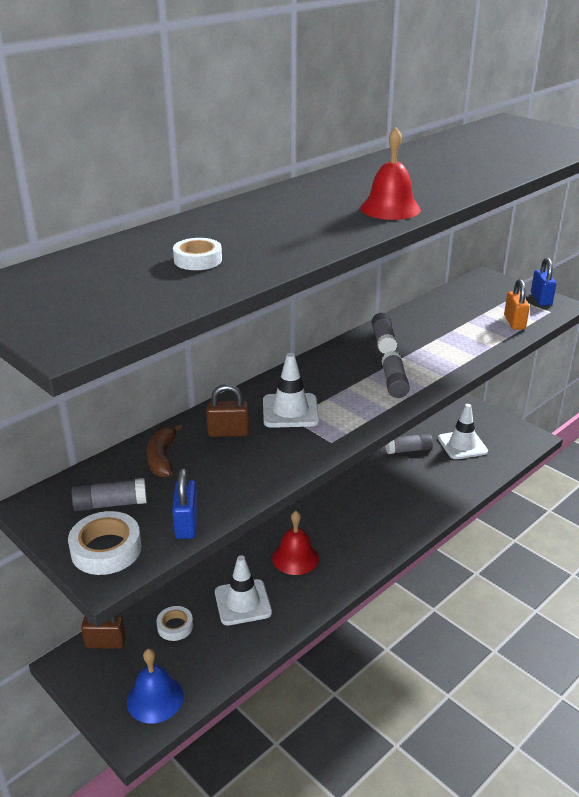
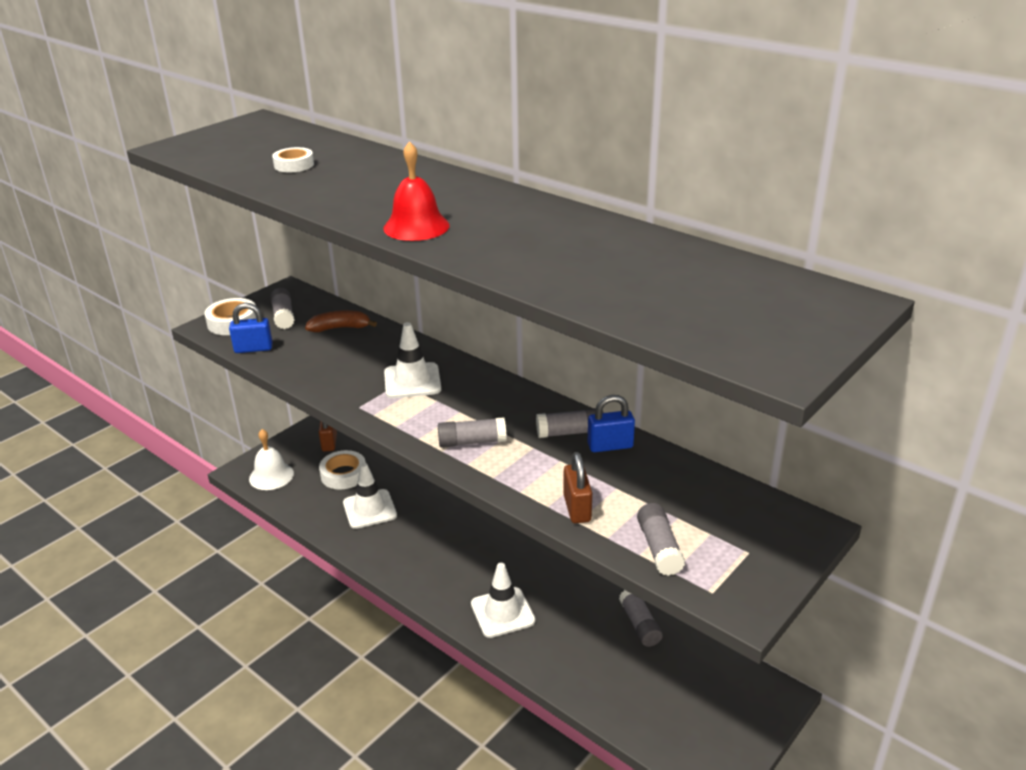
camera: 85 degrees right, 0 degrees up
blue bell [127,649,184,724] -> white bell [249,429,294,490]
white tape [156,606,193,641] -> white tape [319,450,366,490], size x1.50
brown padlock [206,384,250,437] -> brown padlock moved to [563,452,592,523]
red bell [272,511,319,575] -> none
white traffic cone [438,404,488,459] -> white traffic cone moved to [471,563,535,638]
orange padlock [504,279,530,330] -> grey glue stick [637,503,685,576]
blue padlock [531,258,556,306] -> blue padlock moved to [588,395,635,452]

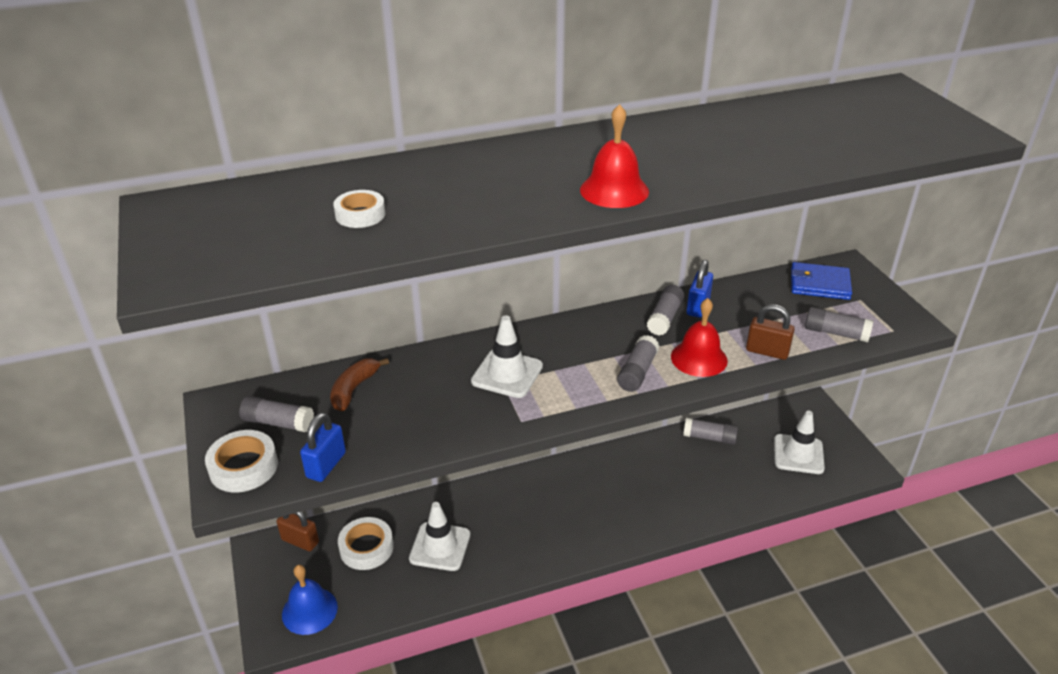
camera: 60 degrees left, 5 degrees up
white bell [249,429,294,490] -> blue bell [282,565,338,635]
white traffic cone [471,563,535,638] -> white traffic cone moved to [774,411,825,474]
none -> red bell [671,298,728,377]
none -> blue wallet [791,262,852,300]

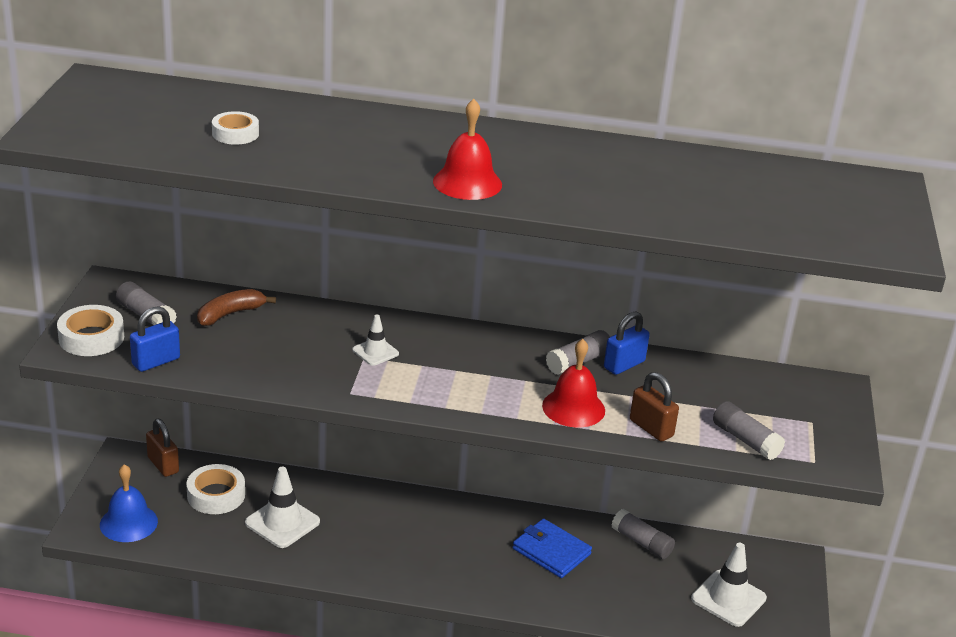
camera: 25 degrees right, 5 degrees down
white traffic cone [471,315,543,398] -> white traffic cone [352,315,399,366], size x0.58
grey glue stick [617,335,659,392] -> none
blue wallet [791,262,852,300] -> blue wallet moved to [513,518,592,578]

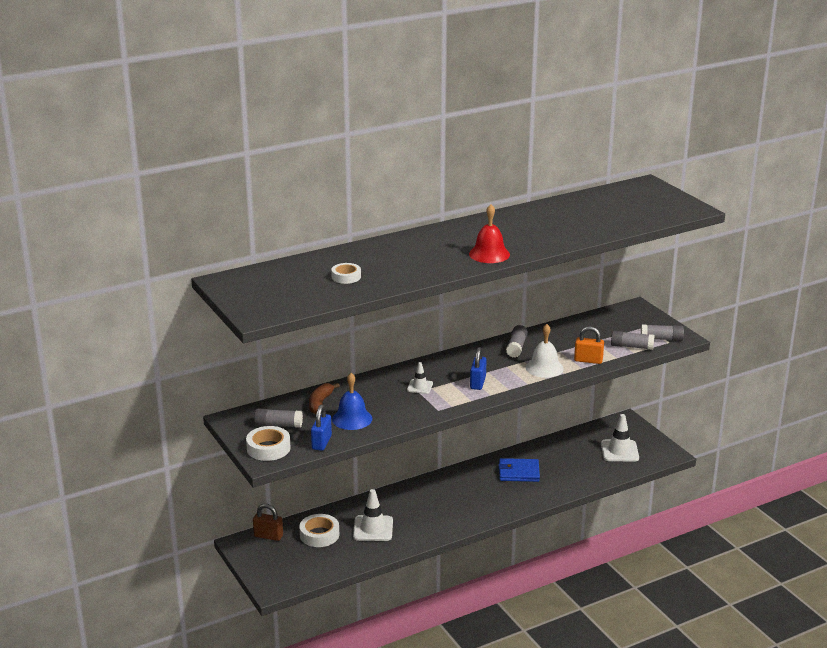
camera: 35 degrees left, 5 degrees down
blue bell [100,464,158,542] -> blue bell moved to [332,373,372,430]
red bell [542,339,605,427] -> white bell [526,324,564,378]
blue padlock [604,311,650,375] -> blue padlock moved to [470,347,487,390]
grey glue stick [611,509,675,559] -> grey glue stick moved to [641,324,684,341]
brown padlock [630,372,679,442] -> orange padlock [574,326,604,364]

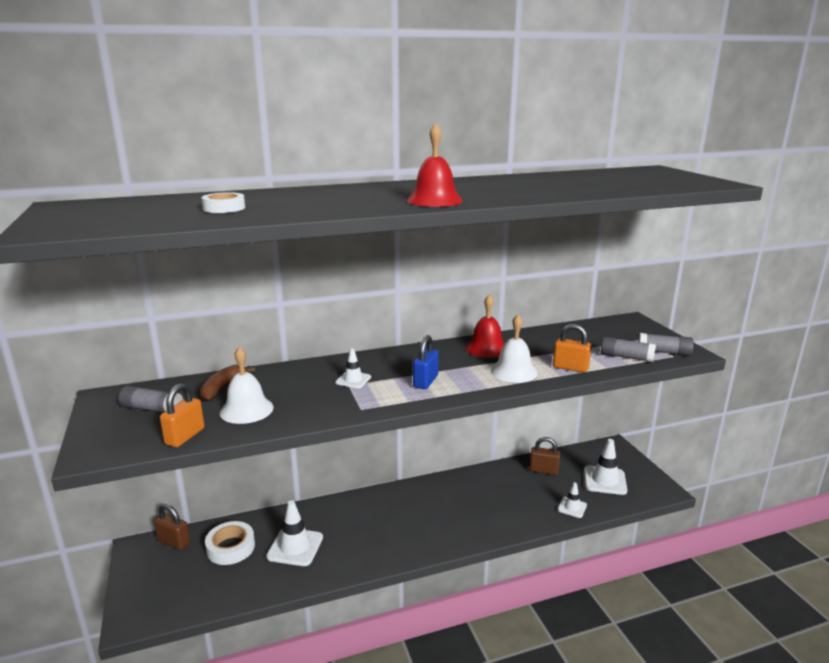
camera: 10 degrees right, 5 degrees down
white tape [246,426,291,461] -> none
blue padlock [311,405,332,451] -> orange padlock [160,383,205,447]
blue bell [332,373,372,430] -> white bell [220,347,274,424]
blue wallet [498,458,540,482] -> none
grey glue stick [506,325,528,358] -> red bell [465,294,505,358]
none -> brown padlock [529,437,560,475]
none -> white traffic cone [558,482,587,518]

